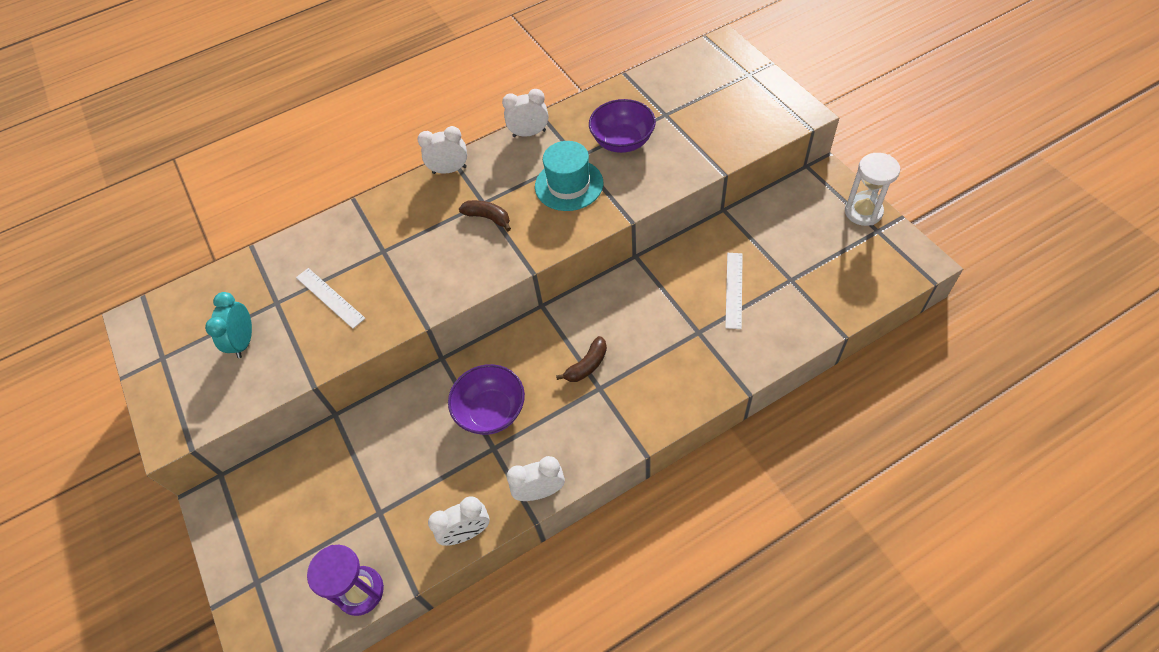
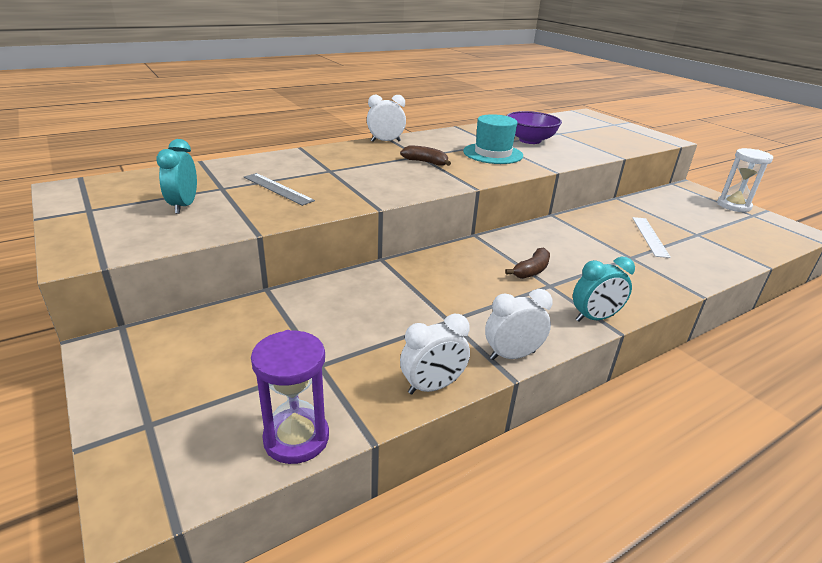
camera: 10 degrees left, 25 degrees down
white ruler [296,268,366,329] -> grey ruler [244,173,315,206]
purple bowl [448,364,525,435] -> none
white clock [502,89,548,137] -> none
none -> turquoise clock [573,257,635,322]

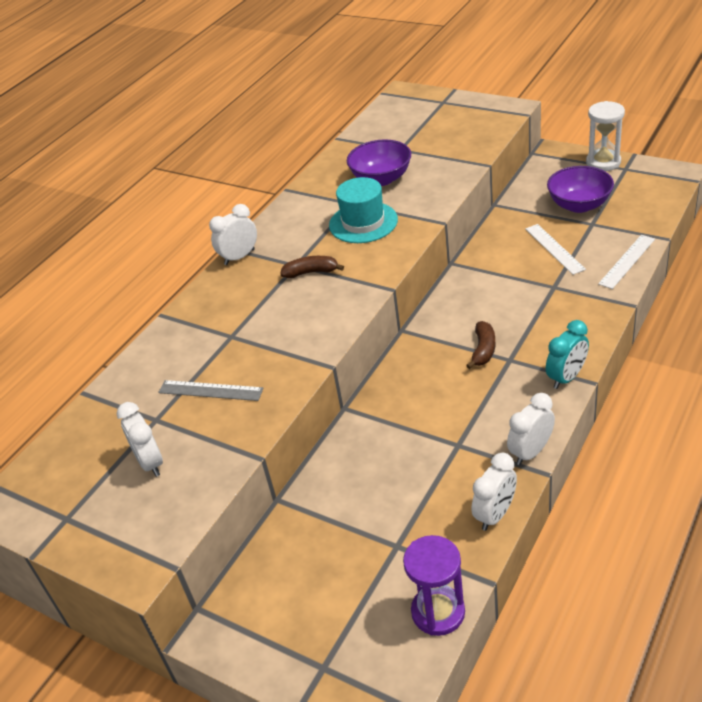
camera: 20 degrees left, 10 degrees up
turquoise clock [156,139,197,214] -> white clock [117,402,163,477]
none -> purple bowl [547,166,614,213]
none -> white ruler [598,235,655,289]

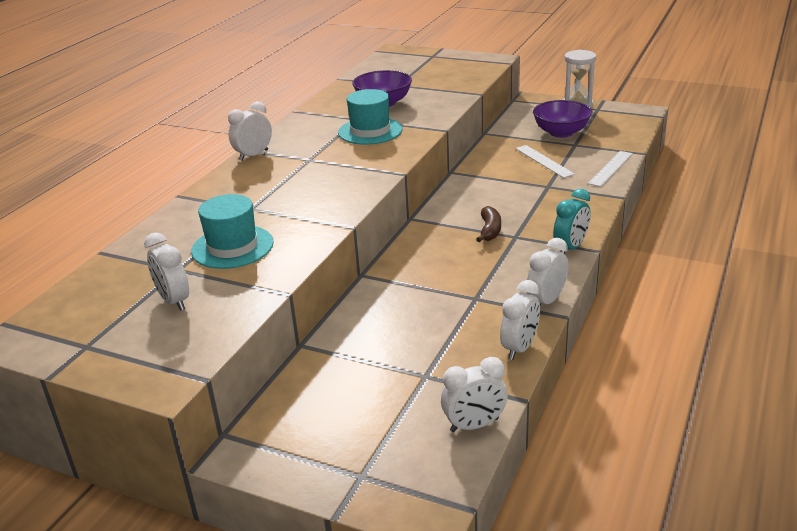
camera: 10 degrees left, 10 degrees down
grey ruler [158,380,264,401] -> turquoise hat [191,194,274,269]
brown banana [280,256,344,278] -> none
purple hourglass [403,535,465,636] -> white clock [441,357,508,432]

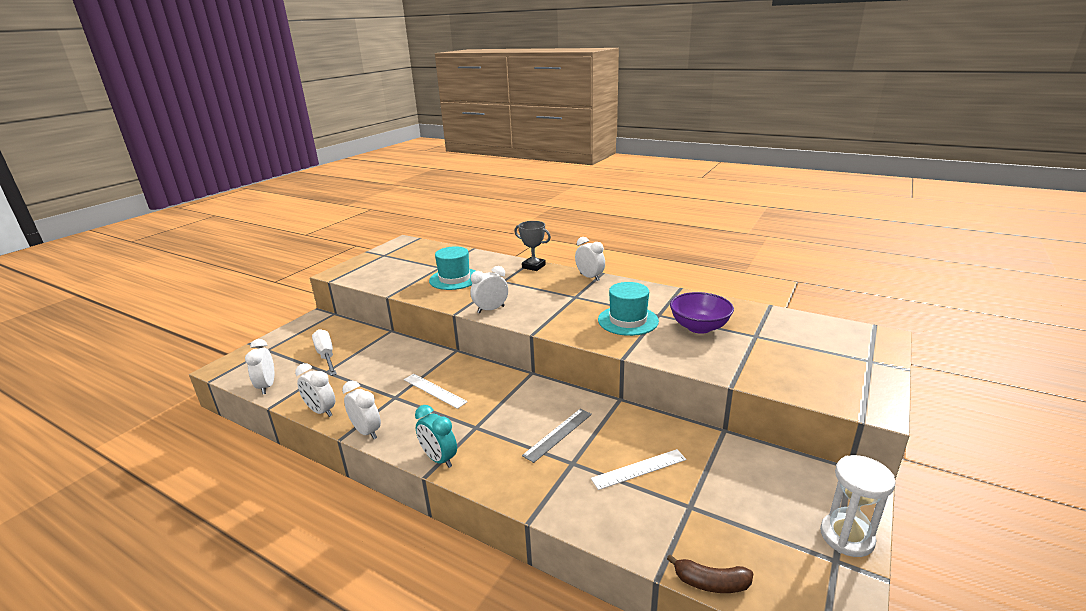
camera: 95 degrees right, 5 degrees down
white clock [144,232,189,311] -> white clock moved to [470,266,508,313]
brown banana [476,206,501,242] -> brown banana moved to [667,554,753,593]
purple bowl [533,100,592,138] -> none
white ruler [588,151,633,187] -> white ruler moved to [404,374,468,409]
none -> white screwdriver [312,329,337,376]
none -> grey trophy [514,221,551,271]
none -> grey ruler [522,408,592,463]

